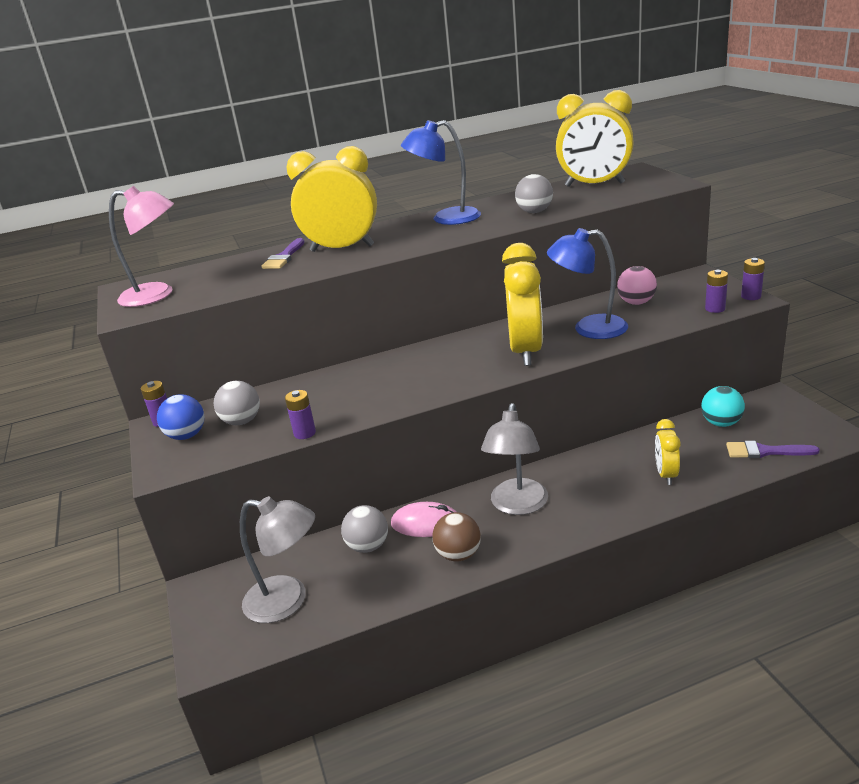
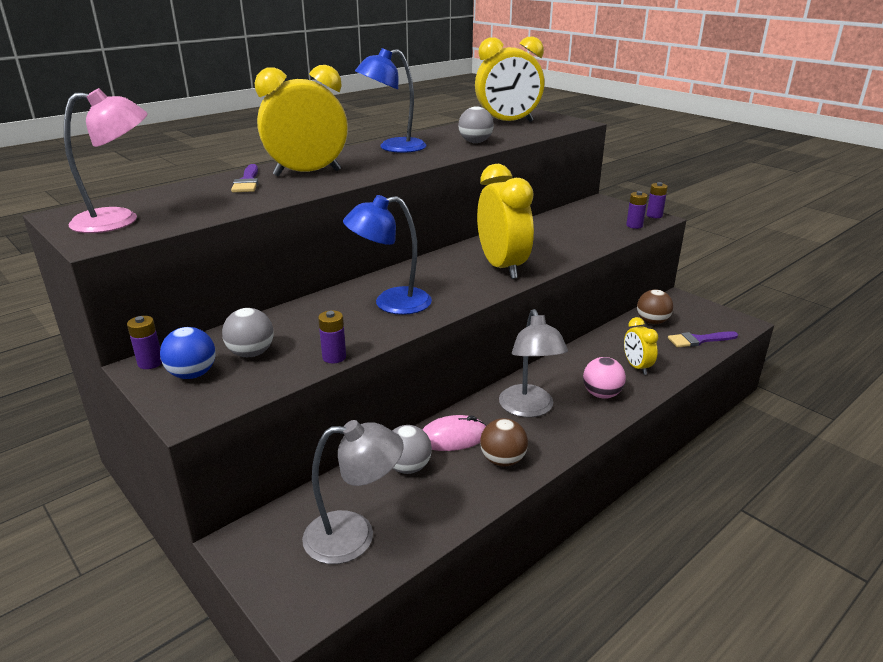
camera: 25 degrees left, 0 degrees up
blue lamp [547,228,628,339] -> blue lamp moved to [343,195,432,315]
pink ball [617,266,657,305] -> pink ball moved to [583,357,626,399]
turquoise ball [701,386,745,427] -> brown ball [637,289,673,324]

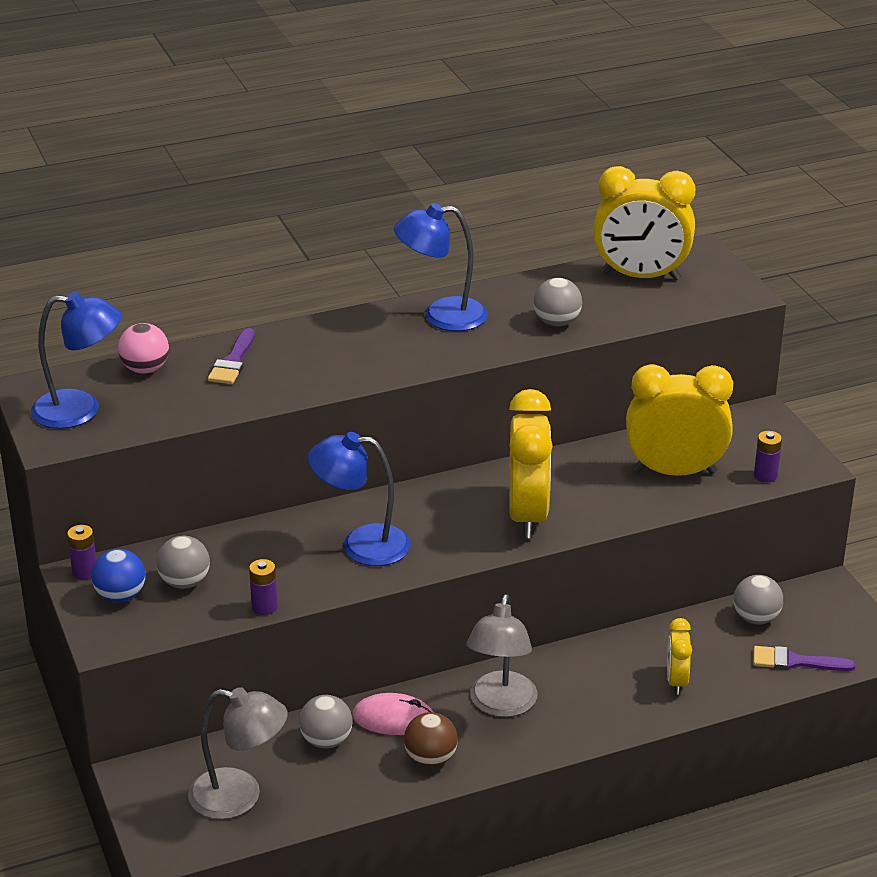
camera: 20 degrees right, 5 degrees up
pink lamp [64,88,148,233] -> blue lamp [31,292,122,429]
yellow clock [255,65,348,176] -> yellow clock moved to [626,364,733,476]
pink ball [583,357,626,399] -> pink ball moved to [118,323,169,374]
brown ball [637,289,673,324] -> grey ball [733,575,783,625]
purple battery [647,182,668,218] -> none

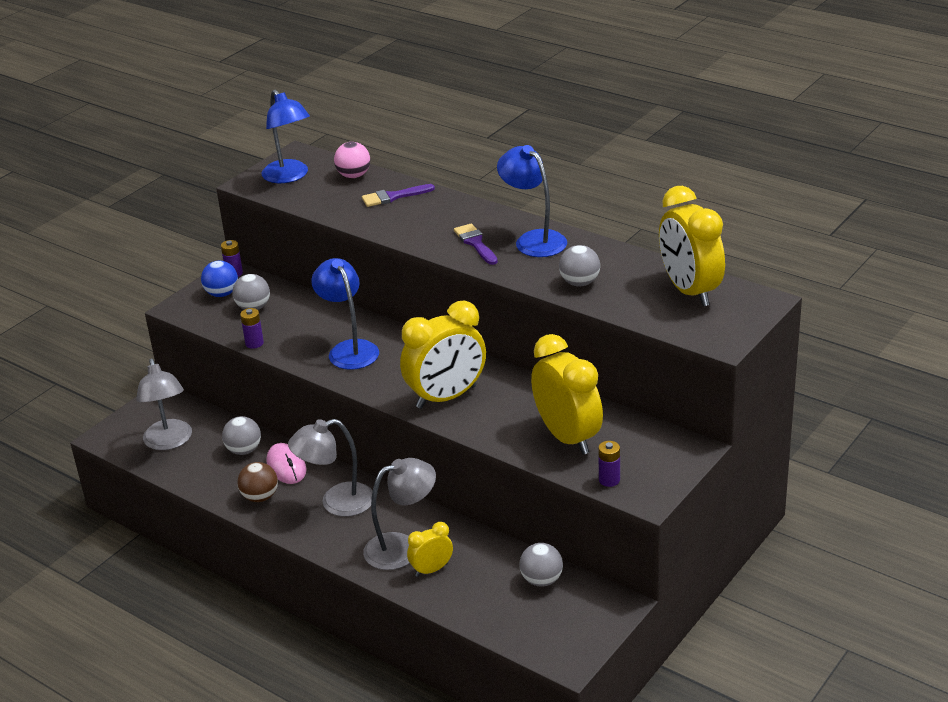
camera: 60 degrees right, 0 degrees up
purple brush [753,646,855,671] -> purple brush moved to [454,224,498,265]
none -> grey lamp [363,458,436,570]

